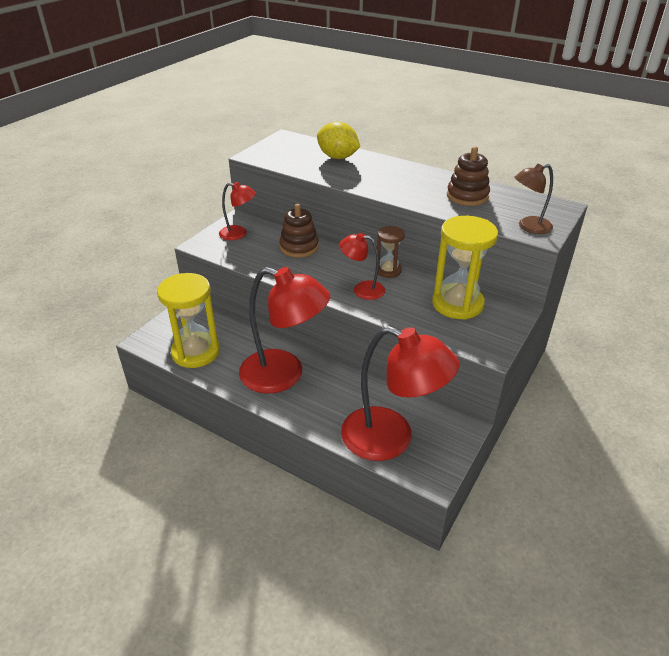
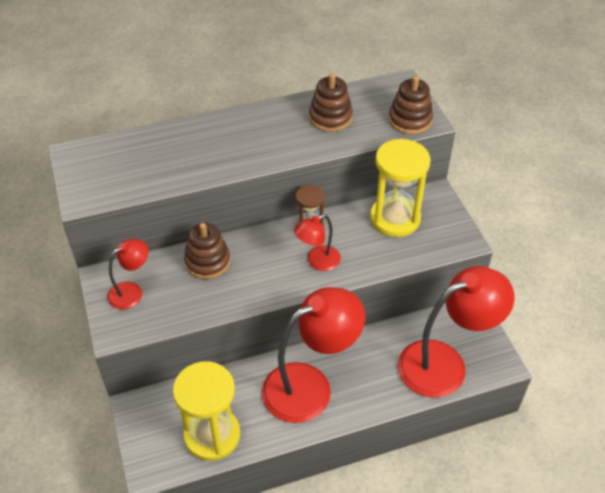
camera: 50 degrees left, 10 degrees up
yellow lemon [317,122,360,159] -> none
brown lamp [514,164,553,234] -> brown stacking toy [389,76,433,134]

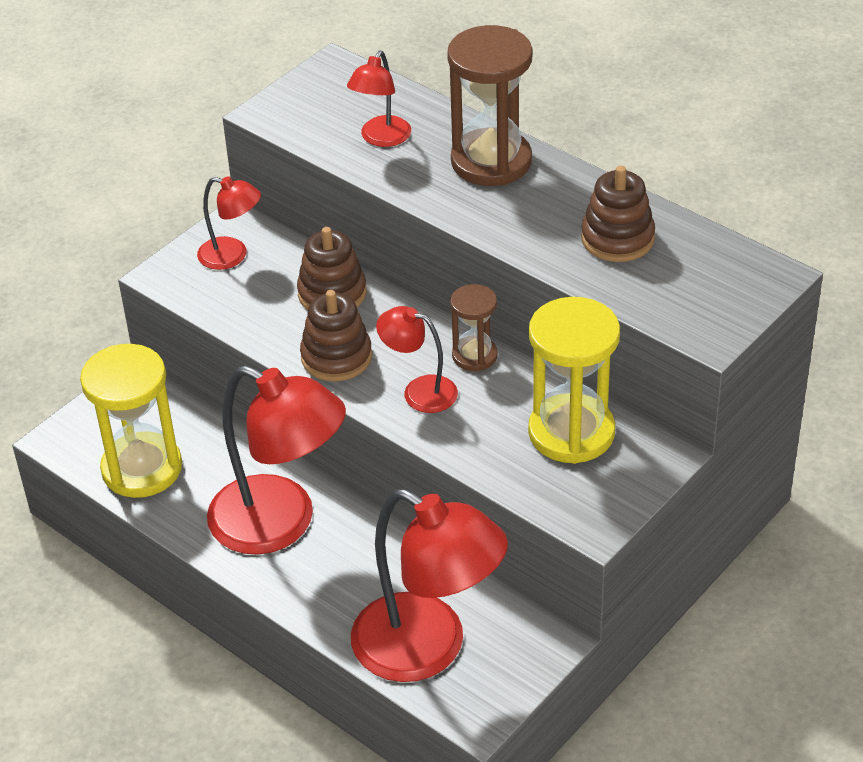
camera: 60 degrees right, 5 degrees down
brown stacking toy [389,76,433,134] -> brown stacking toy moved to [300,290,372,381]
none -> red lamp [347,51,411,147]
none -> brown hourglass [447,25,532,186]

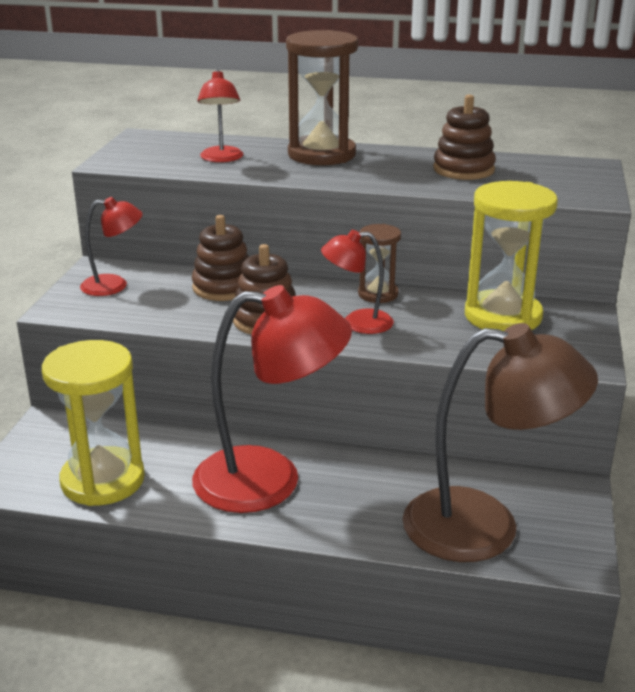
camera: 30 degrees left, 15 degrees down
red lamp [351,489,508,682] -> brown lamp [403,323,598,562]

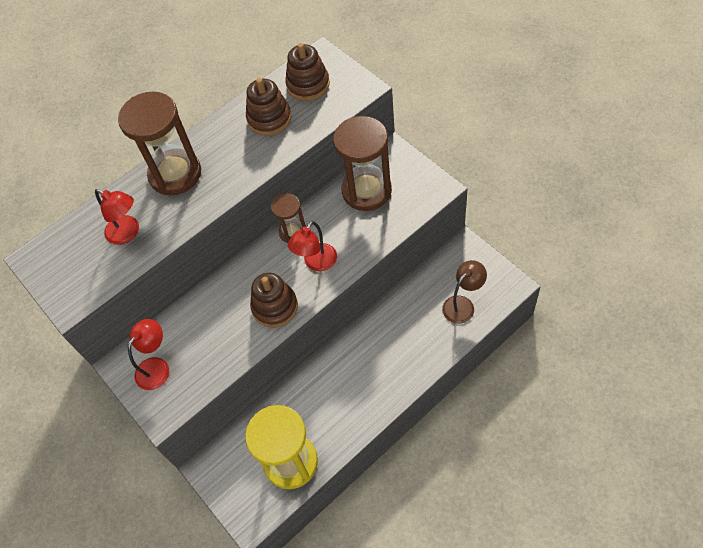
camera: 45 degrees left, 30 degrees up
brown stacking toy [192,215,249,301] -> brown stacking toy moved to [285,43,330,101]
red lamp [192,285,352,513] -> none
brown lamp [403,323,598,562] -> brown lamp [442,260,487,324], size x0.50
yellow hourglass [465,181,558,331] -> brown hourglass [333,116,392,211]

